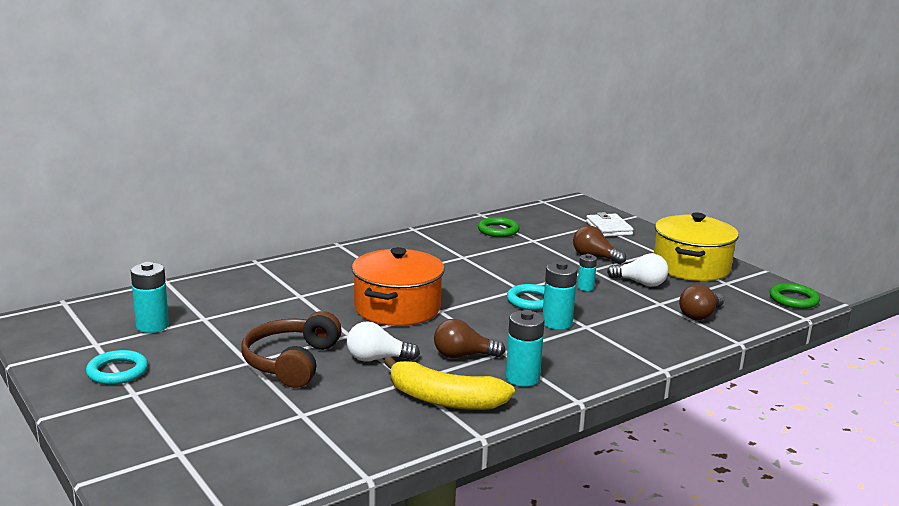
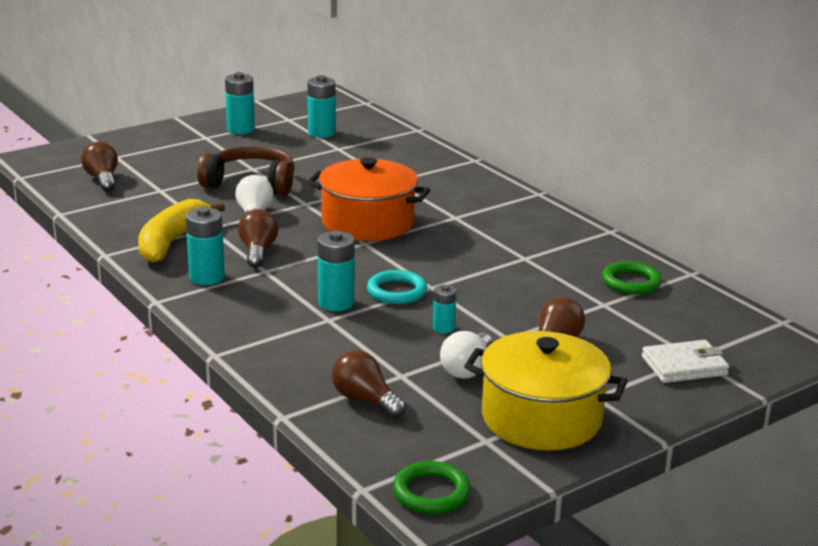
camera: 90 degrees right, 5 degrees up
turquoise ring [86,350,148,385] -> turquoise battery [225,72,255,134]
none -> brown light bulb [81,142,118,192]

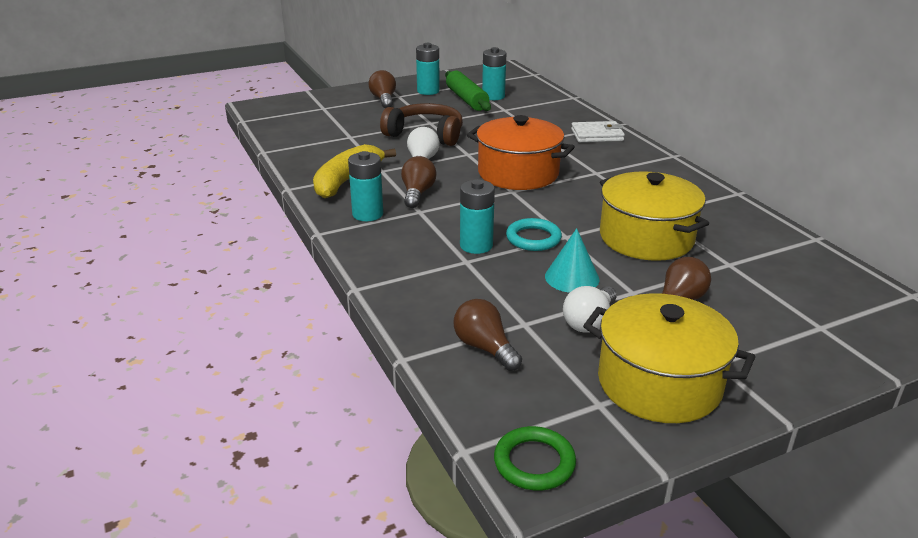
camera: 10 degrees right, 5 degrees up
brown light bulb [81,142,118,192] -> brown light bulb moved to [369,70,396,108]
turquoise battery [433,285,456,333] -> turquoise cone [545,228,599,293]
green ring [602,261,662,295] -> none
white wallet [642,340,729,383] -> white wallet moved to [571,121,625,142]
none -> green rolling pin [445,71,491,111]
none -> yellow pot [600,171,709,261]

